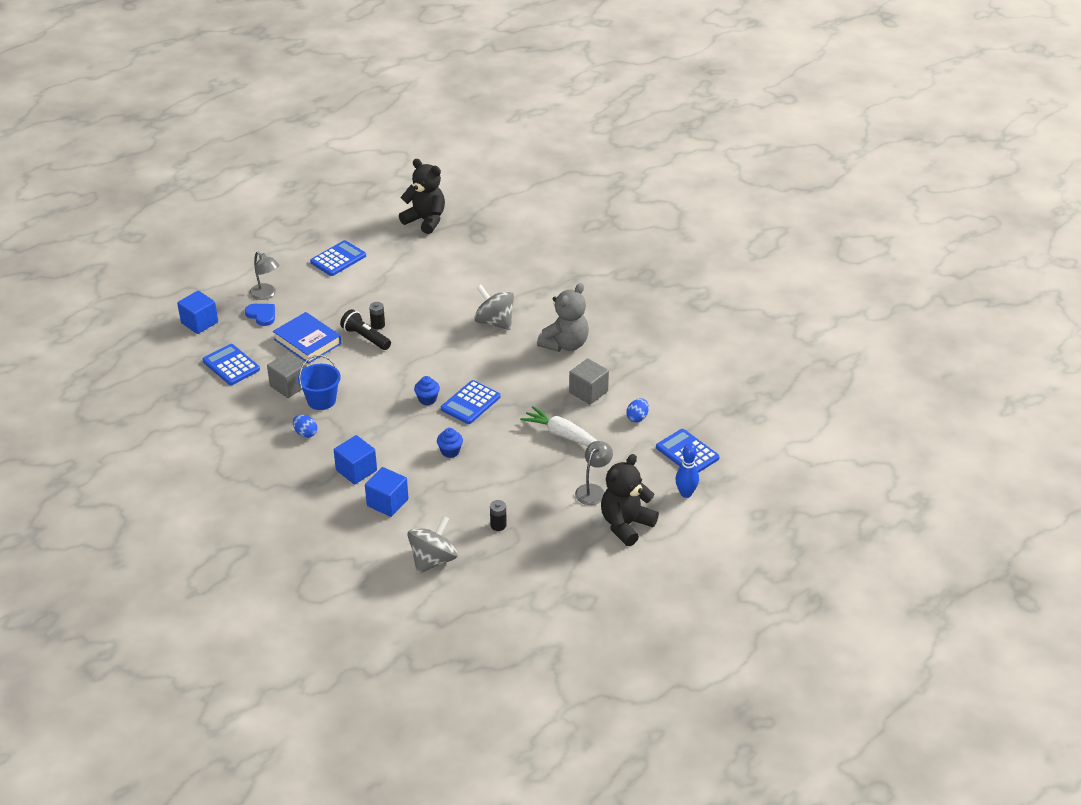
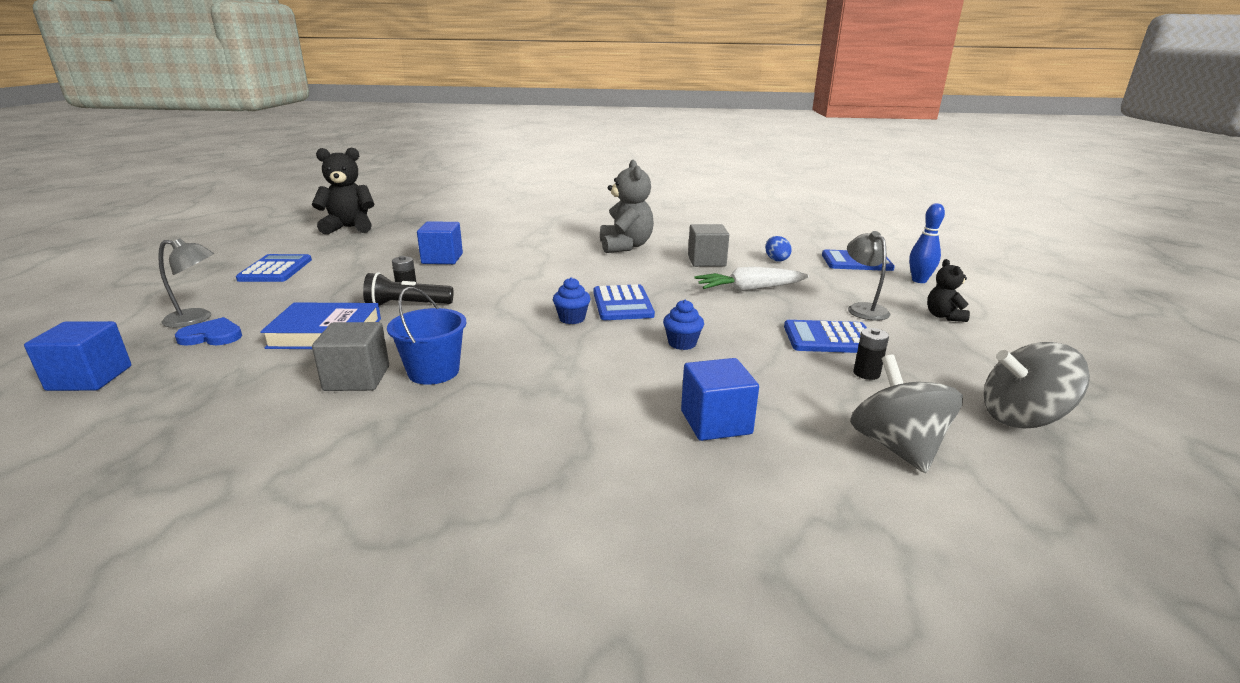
camera: 45 degrees left, 15 degrees down
blue calculator [202,344,260,385] -> blue calculator moved to [784,320,867,353]
blue egg [293,415,317,438] -> none
blue cube [334,435,377,484] -> blue cube moved to [417,221,463,264]
grey spinning top [474,285,514,330] -> grey spinning top moved to [984,342,1090,429]
black teddy bear [601,454,659,546] -> black teddy bear [927,259,970,322], size x0.53

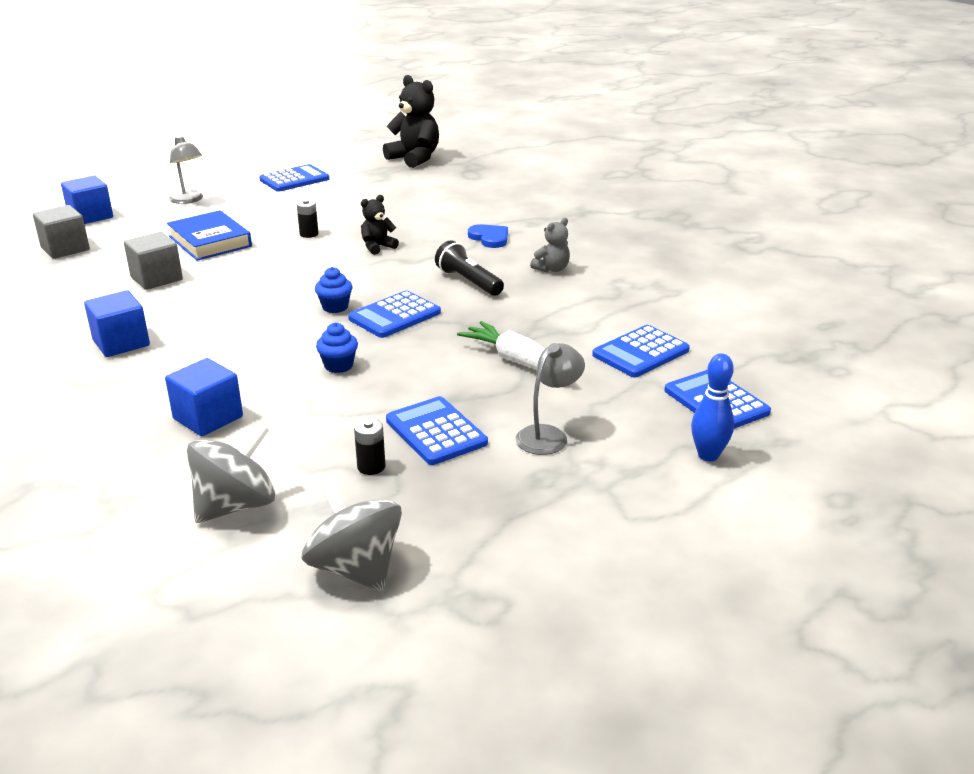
camera: 55 degrees right, 5 degrees up
blue heart [175,317,242,346] -> blue heart moved to [468,224,508,248]
black flashlight [363,272,453,306] -> black flashlight moved to [435,240,504,296]
blue bucket [387,287,467,385] -> none
blue cube [417,221,463,264] -> blue cube moved to [84,290,150,357]
grey teddy bear [600,160,654,253] -> grey teddy bear [530,218,570,272], size x0.53
grey cube [688,224,729,267] -> grey cube moved to [33,205,90,259]
blue egg [765,236,792,262] -> blue calculator [592,325,690,377]
black teddy bear [927,259,970,322] -> black teddy bear moved to [361,195,399,255]

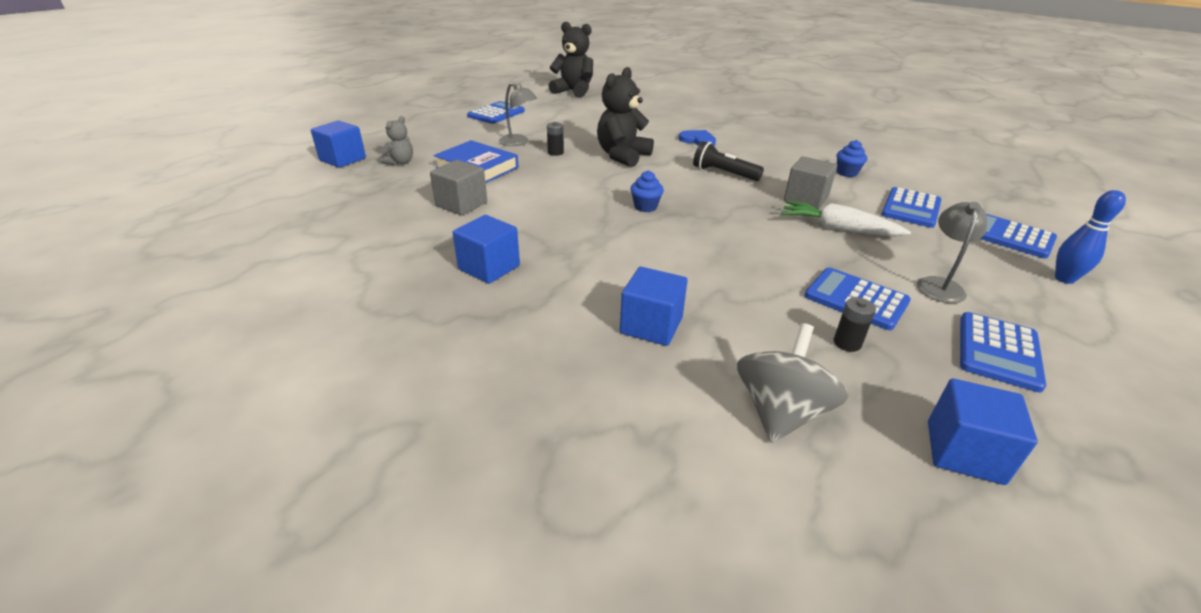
camera: 20 degrees left, 5 degrees up
grey cube [33,205,90,259] -> grey cube moved to [784,156,837,209]
grey lamp [169,136,203,204] -> grey lamp moved to [499,83,537,146]
grey spinning top [302,478,402,592] -> blue cube [928,378,1038,485]
blue cupcake [316,322,358,373] -> blue cupcake moved to [837,140,867,177]
blue calculator [348,291,441,338] -> blue calculator moved to [960,312,1046,393]
black teddy bear [361,195,399,255] -> black teddy bear [597,67,654,167], size x1.88
grey teddy bear [530,218,570,272] -> grey teddy bear moved to [380,116,413,166]

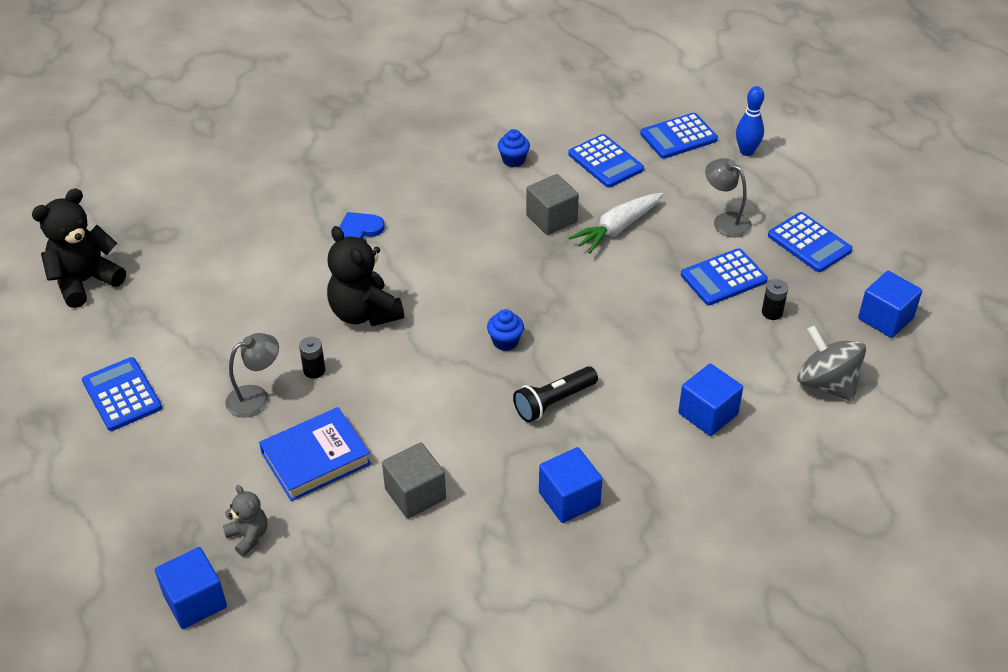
camera: 65 degrees left, 10 degrees up
black flashlight [693,141,764,181] -> black flashlight moved to [513,366,598,422]

